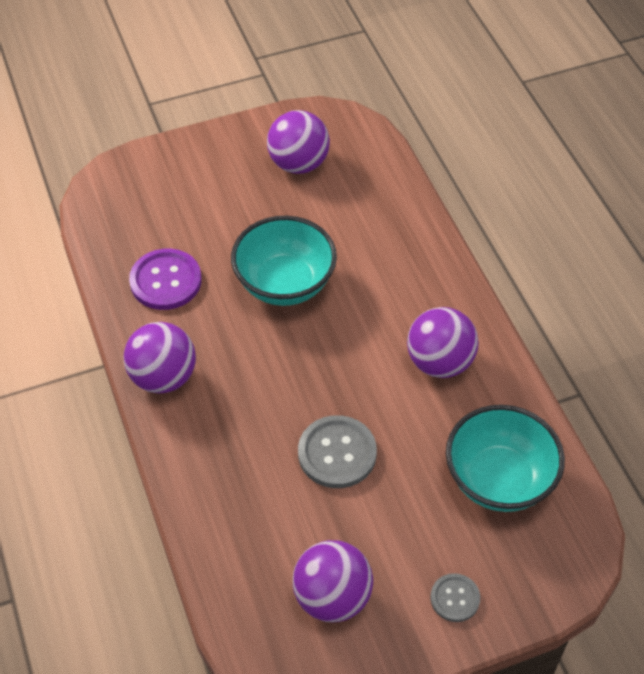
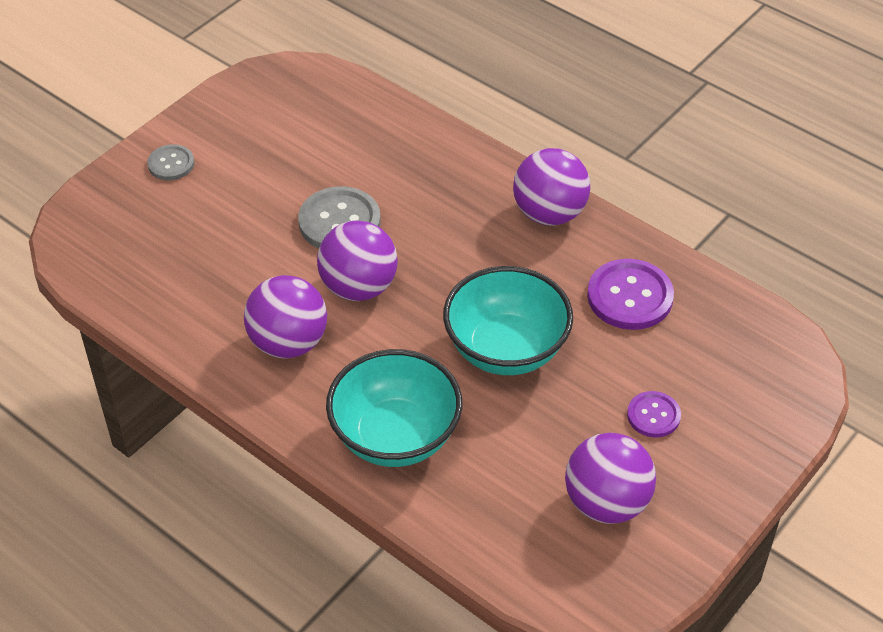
camera: 150 degrees right, 5 degrees down
purple ball [293,540,373,622] -> purple ball moved to [317,220,398,301]
turquoise bowl [446,405,565,512] -> turquoise bowl moved to [326,349,462,467]
none -> purple button [627,391,681,437]

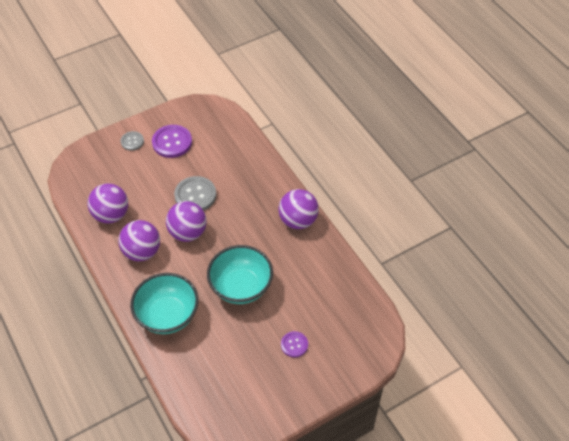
camera: 20 degrees right, 5 degrees up
purple ball [565,433,656,524] -> purple ball moved to [88,184,128,224]
purple button [587,259,674,330] -> purple button moved to [152,125,192,158]

